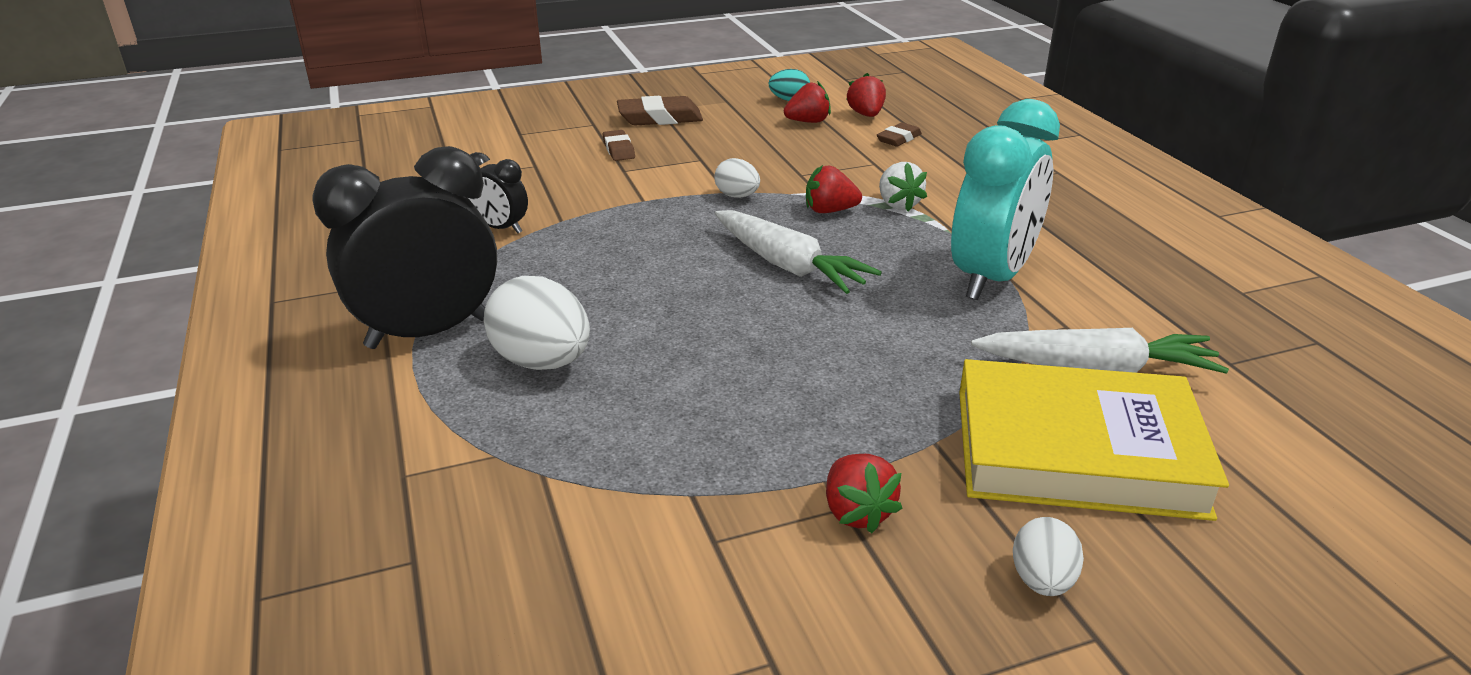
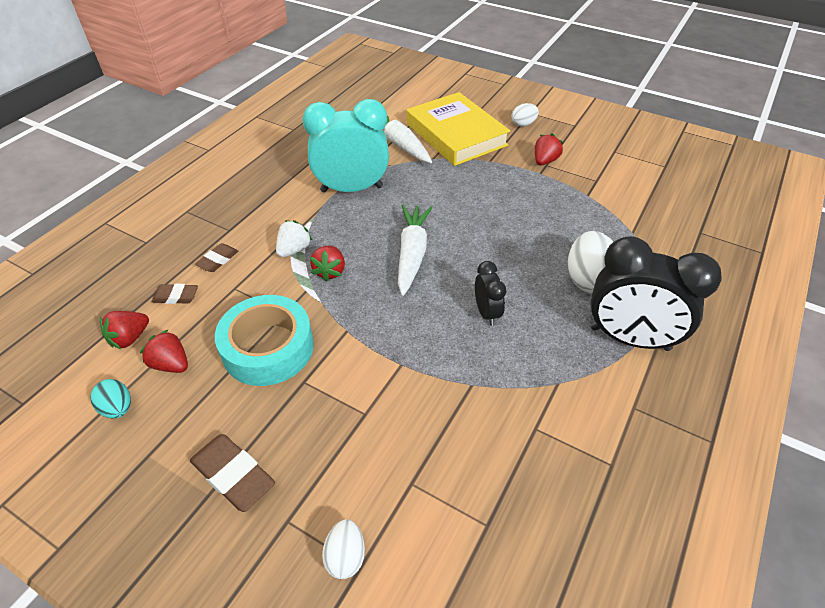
camera: 130 degrees left, 15 degrees up
black clock [468,152,528,234] -> black clock moved to [475,261,506,326]
brown eraser [603,130,635,161] -> brown eraser moved to [195,243,238,272]
white egg [714,158,760,198] -> white egg moved to [322,519,365,579]
red strawberry [806,165,862,213] -> red strawberry turned 45 degrees clockwise [310,246,345,282]
none -> turquoise tape [215,295,314,386]

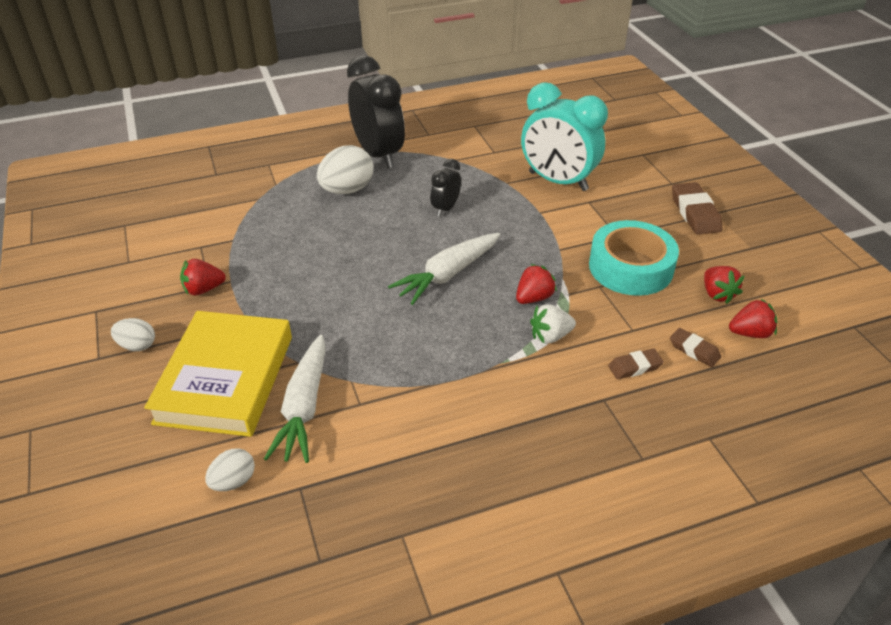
camera: 140 degrees left, 5 degrees down
turquoise egg [90,379,131,419] -> none
turquoise clock [302,99,389,193] -> turquoise clock moved to [521,82,608,191]
white egg [322,519,365,579] -> white egg moved to [205,448,255,491]

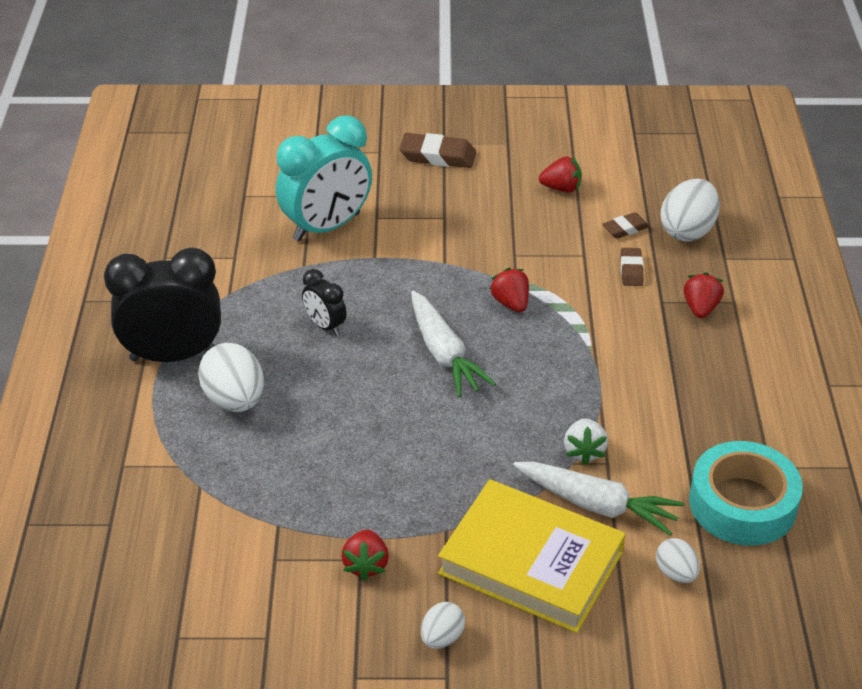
camera: 70 degrees left, 0 degrees up
white strawberry [530,304,576,343] -> white strawberry moved to [564,418,608,465]
turquoise tape [589,220,679,296] -> turquoise tape moved to [689,441,803,546]
red strawberry [729,299,777,338] -> red strawberry moved to [684,272,724,318]
none -> white egg [661,179,720,241]

